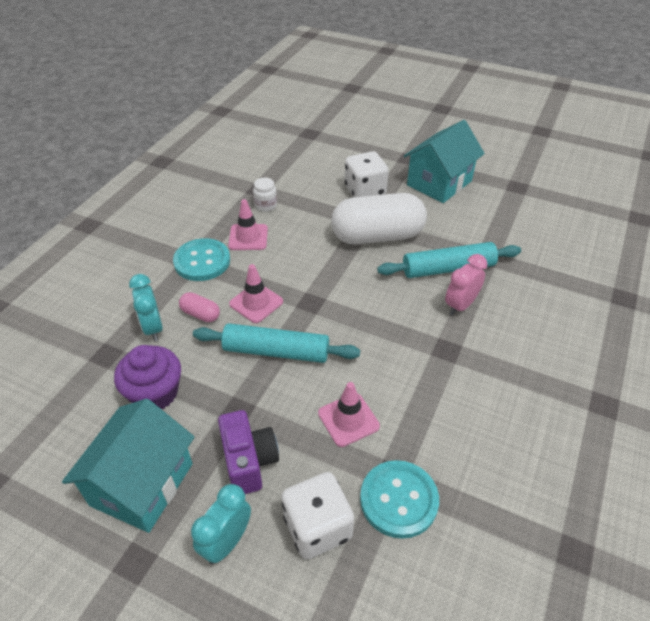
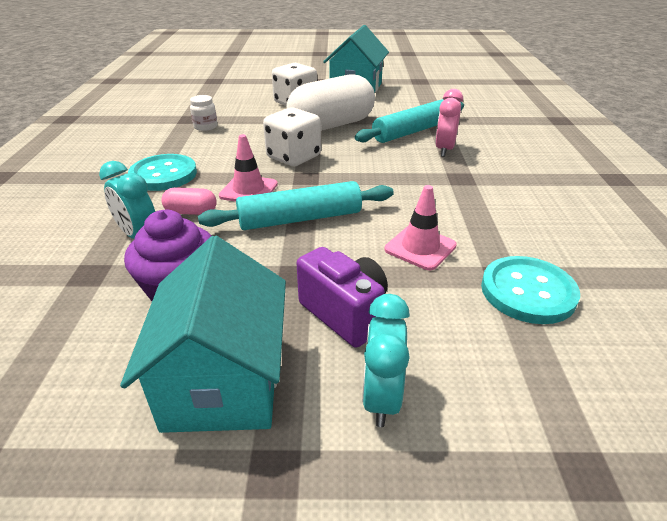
camera: 25 degrees left, 10 degrees down
pink traffic cone [228,199,268,250] -> none
white dice [281,472,354,560] -> white dice moved to [263,108,321,166]

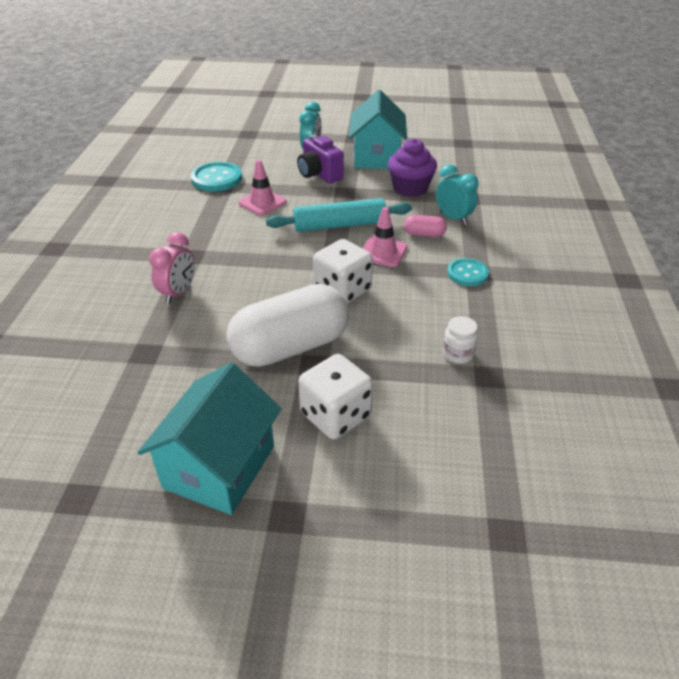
camera: 175 degrees left, 5 degrees up
turquoise button [128,154,197,191] -> turquoise button [447,258,489,286], size x0.66
turquoise rolling pin [355,99,464,143] -> none

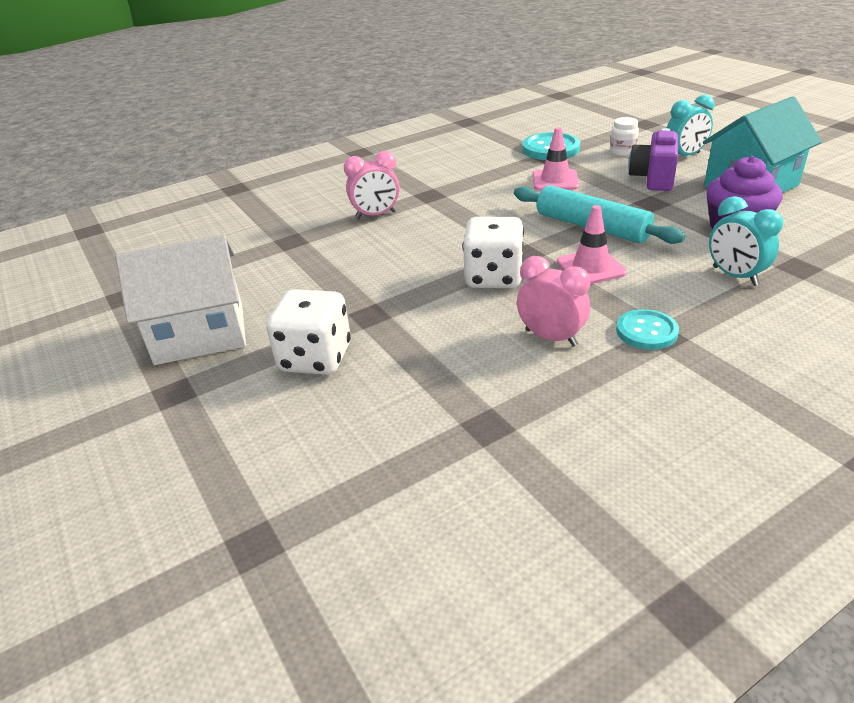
camera: 55 degrees right, 5 degrees down
turquoise house [137,362,282,515] -> white house [115,235,246,365]
white capsule [227,284,349,367] -> none
pink capsule [404,215,447,237] -> none
turquoise clock [436,164,479,225] -> turquoise clock turned 135 degrees clockwise [709,196,783,286]
white jar [443,316,478,364] -> white jar moved to [610,117,639,156]
none -> pink clock [517,256,590,347]

